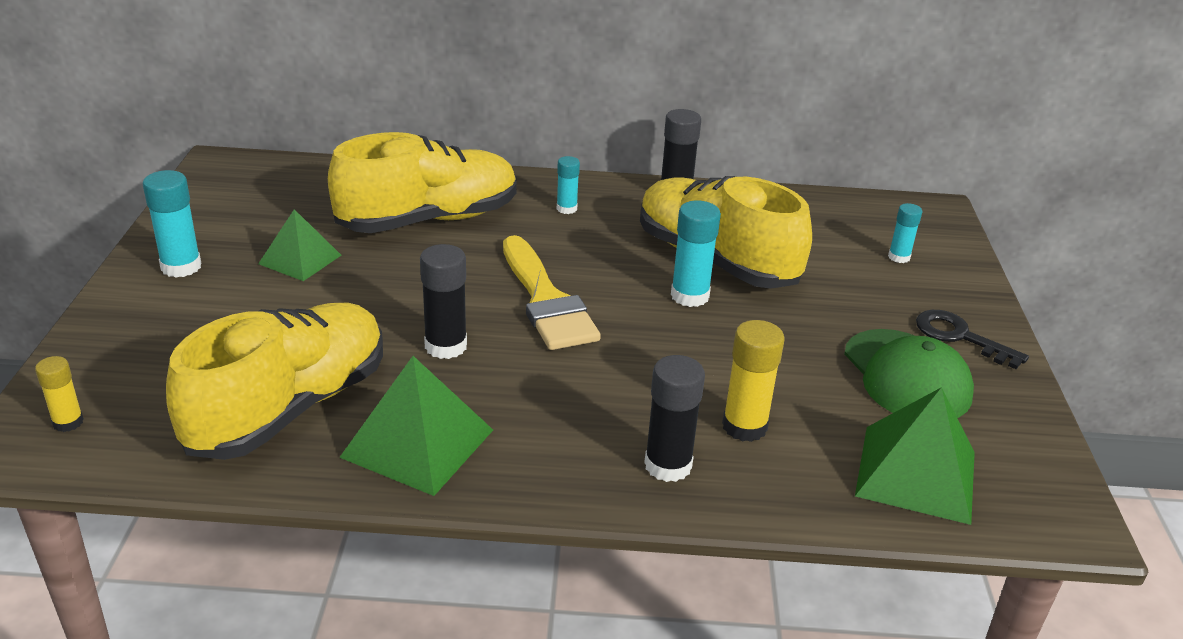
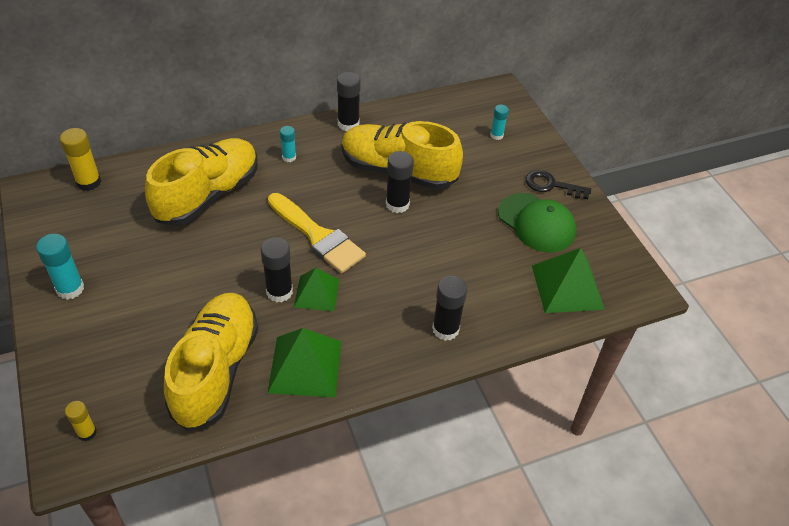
camera: 25 degrees left, 15 degrees up
green pyramid [258,209,341,281] -> green pyramid moved to [294,268,339,311]
turquoise glue stick [671,201,721,307] -> black glue stick [386,151,414,213]
yellow glue stick [722,320,785,442] -> yellow glue stick moved to [60,128,101,191]

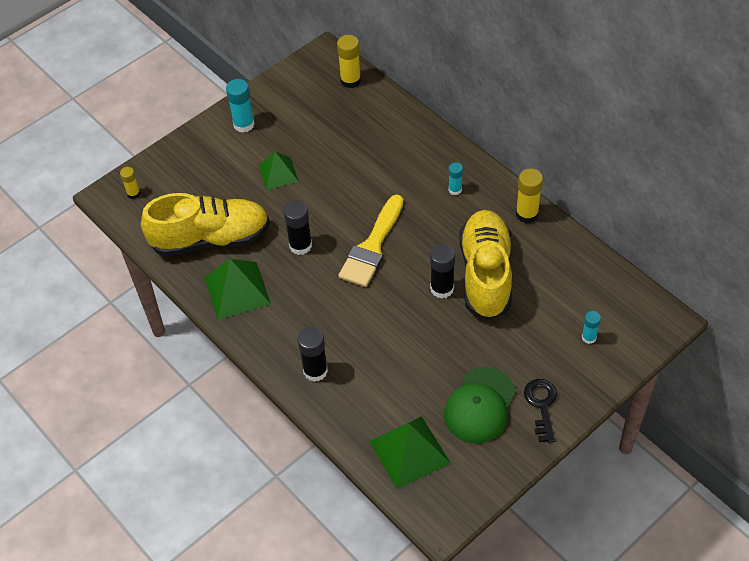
camera: 75 degrees right, 5 degrees up
yellow shoe [145,138,258,226] -> none
green pyramid [294,268,339,311] -> green pyramid moved to [259,152,299,190]
black glue stick [337,72,361,131] -> yellow glue stick [516,168,543,223]

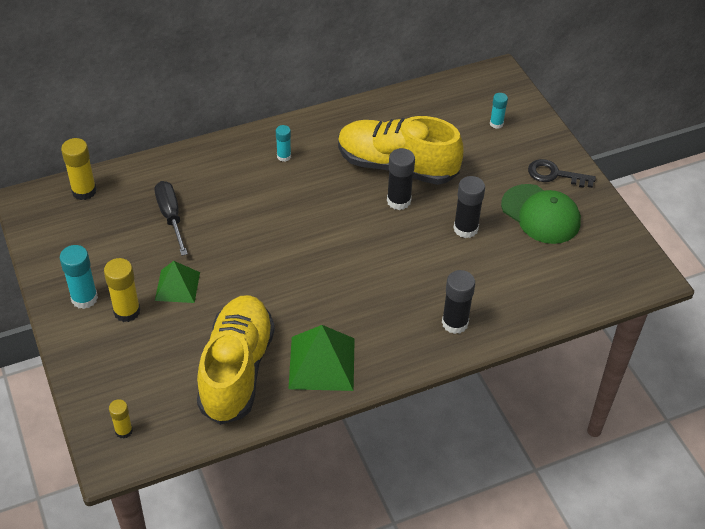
camera: 75 degrees left, 5 degrees down
black glue stick [283,201,312,255] -> black glue stick moved to [453,176,485,238]
yellow brush [338,195,404,287] -> none
green pyramid [369,416,450,489] -> none
yellow glue stick [516,168,543,223] -> yellow glue stick moved to [104,258,141,322]
none -> black screwdriver [155,181,188,256]

